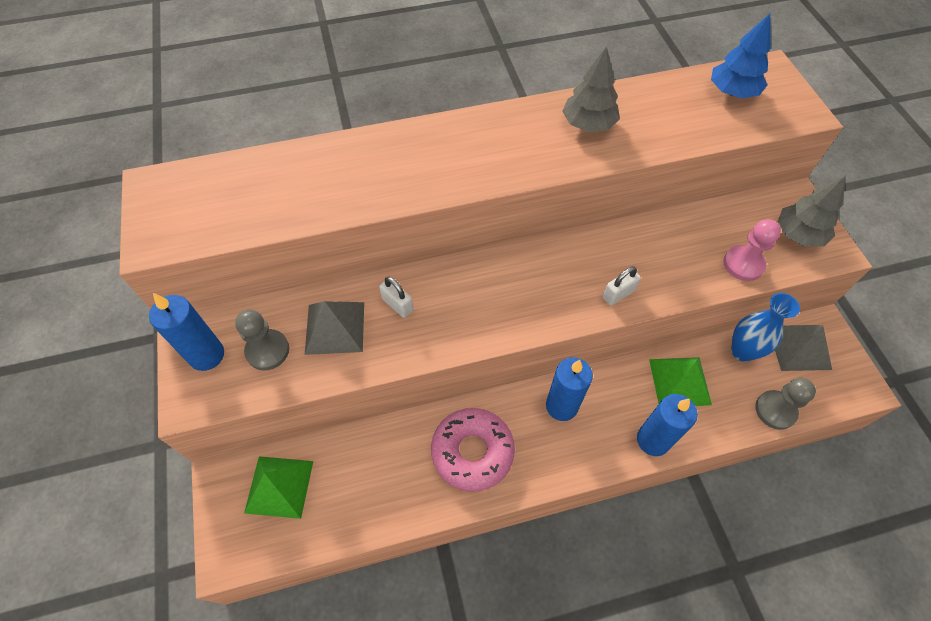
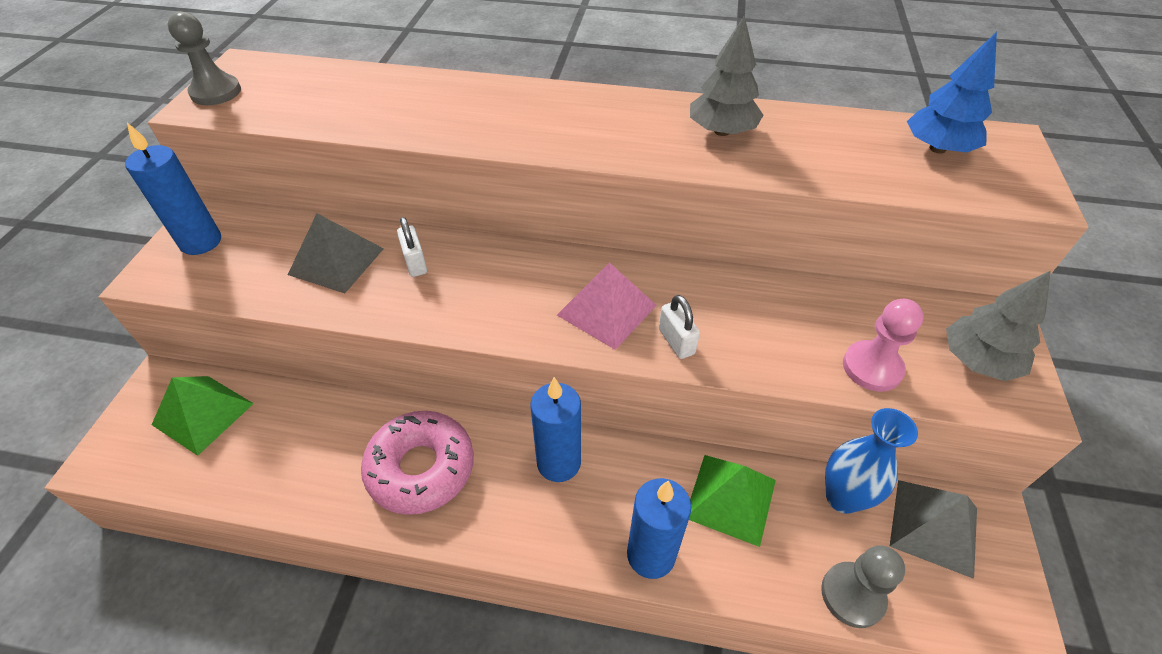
camera: 25 degrees right, 10 degrees down
grey pawn [235,309,289,370] -> grey pawn moved to [168,12,241,105]
white padlock [603,266,641,306] -> white padlock turned 75 degrees clockwise [659,295,700,359]
none -> pink pyramid [557,262,657,350]

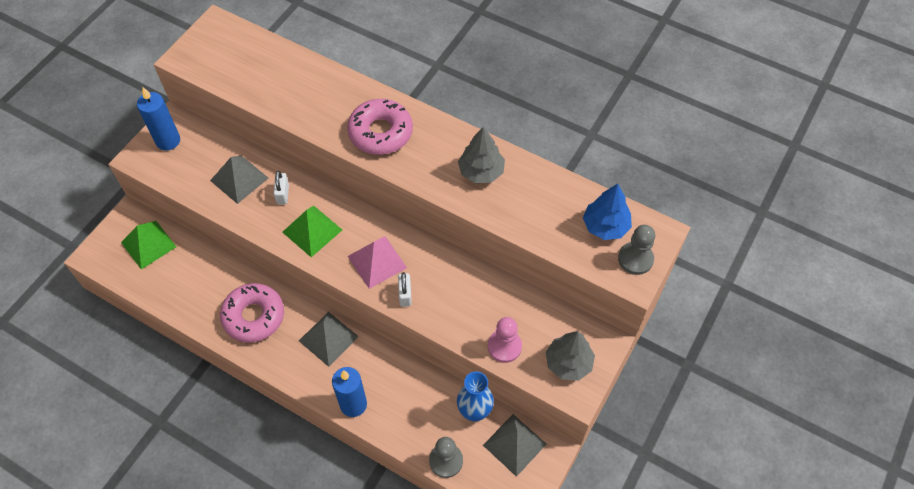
camera: 20 degrees right, 10 degrees up
grey pawn [168,12,241,105] -> grey pawn moved to [618,225,655,275]
blue candle [530,377,581,482] -> grey pyramid [299,312,359,367]
green pyramid [689,455,776,547] -> green pyramid moved to [282,205,342,257]
none -> pink donut [347,99,413,155]

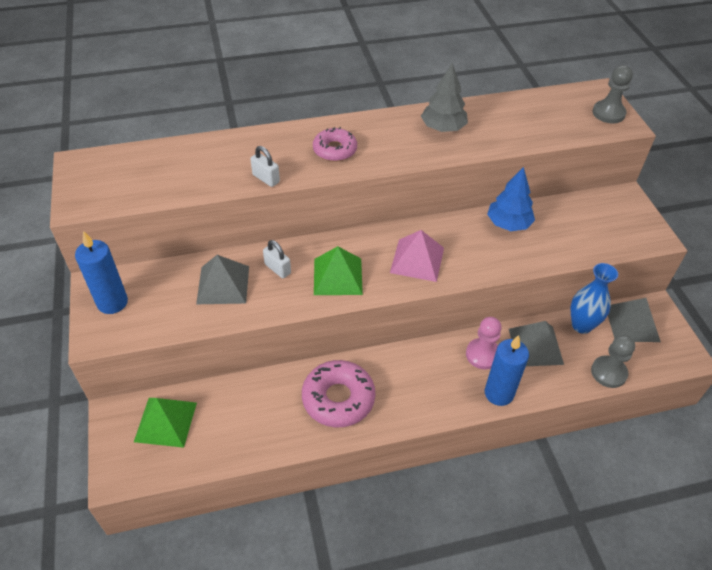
camera: 45 degrees left, 10 degrees down
grey pyramid [299,312,359,367] -> grey pyramid moved to [509,321,564,366]
pink donut [347,99,413,155] -> pink donut [313,127,357,162], size x0.64
white padlock [398,272,412,307] -> white padlock moved to [250,146,280,187]
pink pawn [488,317,522,363] -> pink pawn moved to [466,317,502,369]
grey tree [546,331,595,381] -> none
blue tree [583,184,632,240] -> blue tree moved to [487,167,535,231]

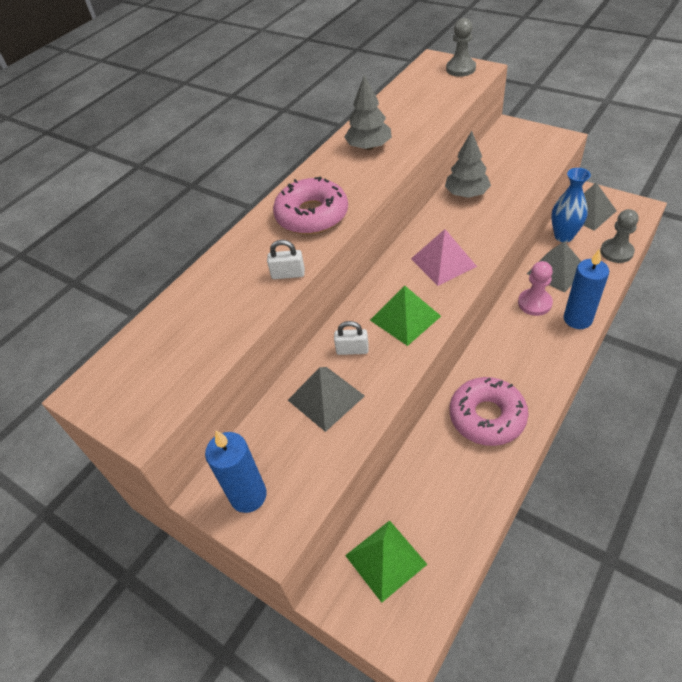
camera: 35 degrees left, 0 degrees up
pink donut [313,127,357,162] -> pink donut [273,177,348,234], size x1.55
blue tree [487,167,535,231] -> grey tree [445,131,491,198]

